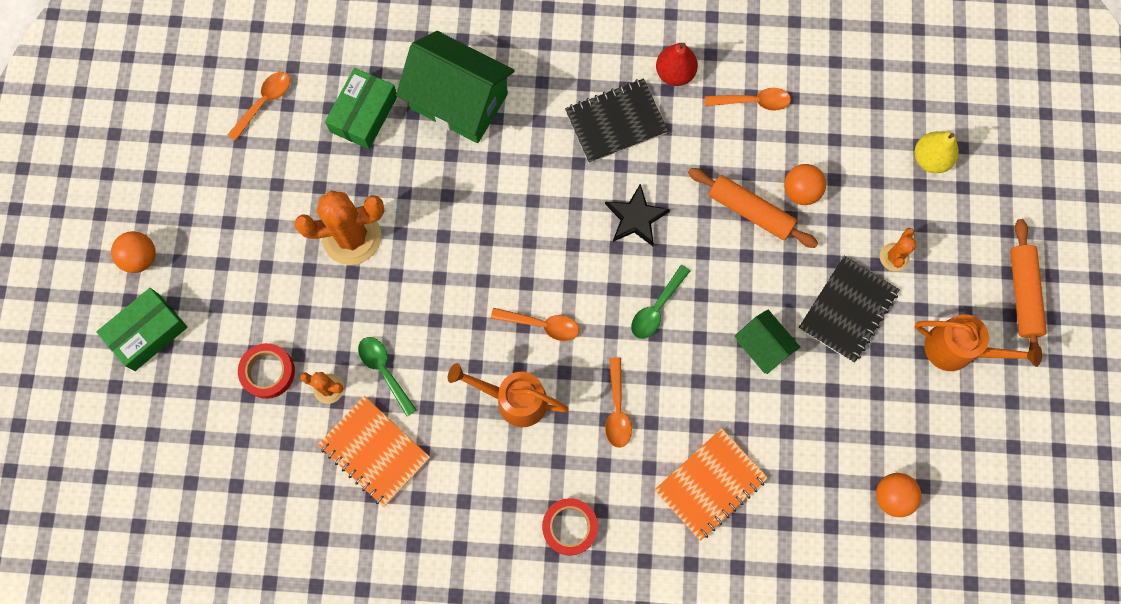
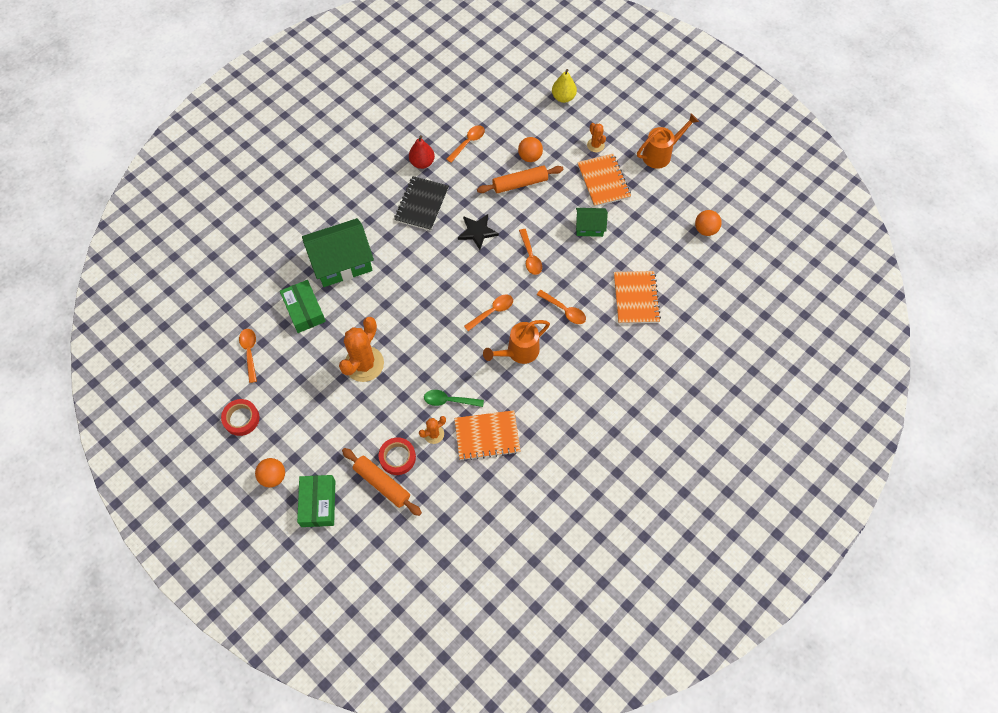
camera: 50 degrees left, 10 degrees down
red tape [542,498,598,555] -> red tape moved to [221,399,259,436]
green spoon [631,265,690,339] -> orange spoon [519,229,542,275]
black notebook [799,255,900,363] -> orange notebook [577,154,631,207]
orange rolling pin [1010,219,1047,366] -> orange rolling pin moved to [342,448,422,516]

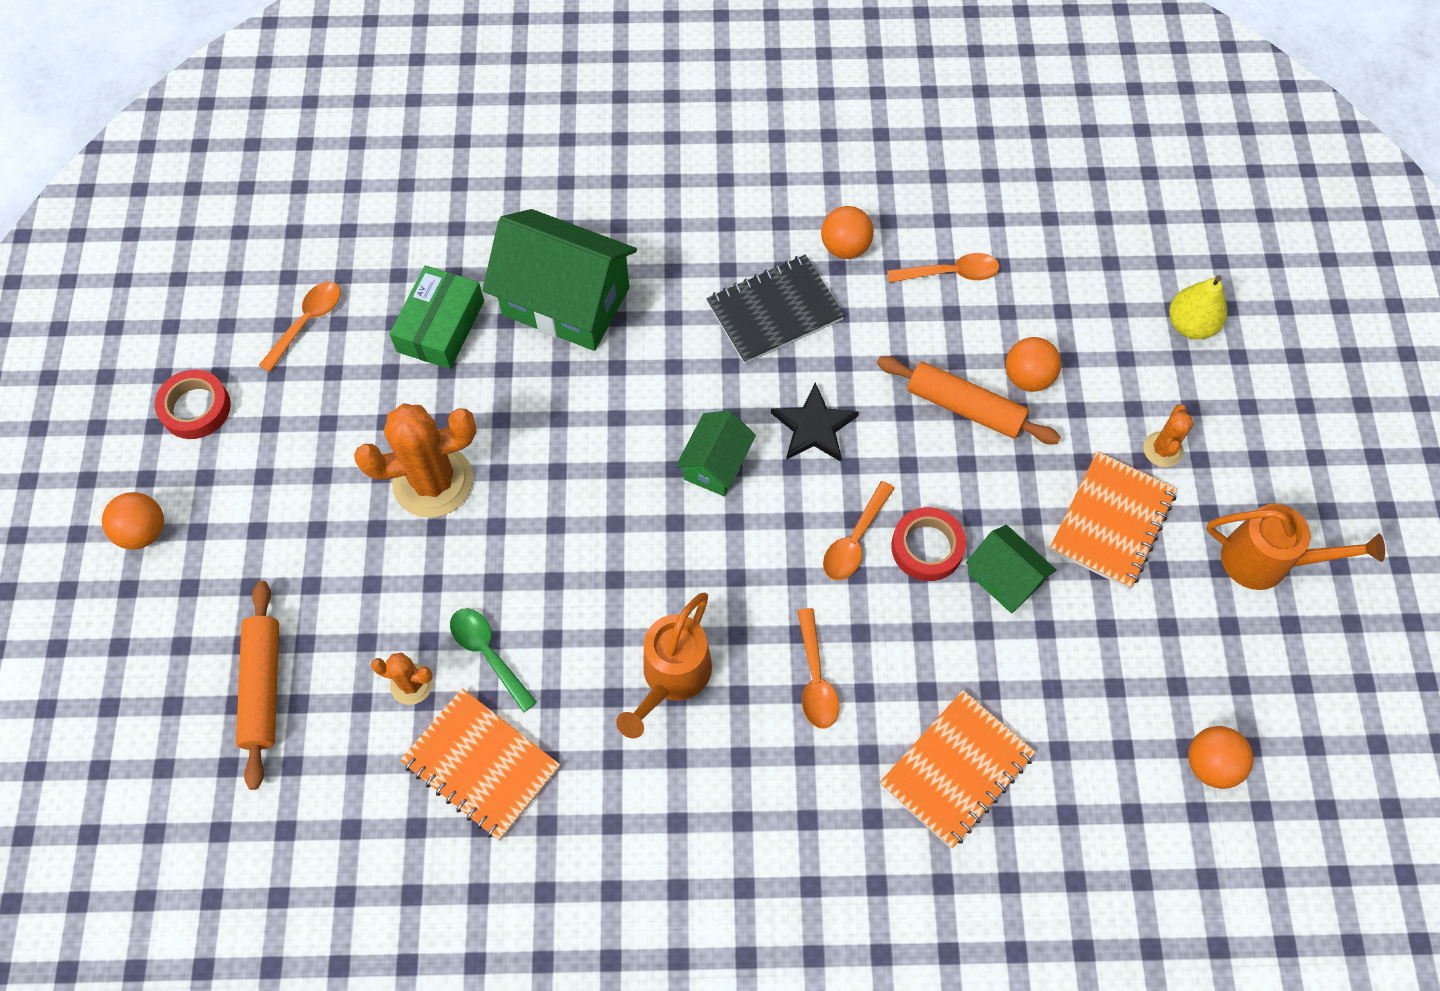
camera: 45 degrees right, 0 degrees up
green box [297,475,335,527] -> none
red tape [379,437,416,475] -> red tape moved to [891,507,966,581]
red pear [409,135,435,169] -> orange ball [821,206,874,259]
orange spoon [464,295,513,331] -> none
orange watering can [483,320,550,364] -> orange watering can turned 75 degrees counterclockwise [616,593,712,739]
none -> green house [676,410,756,496]

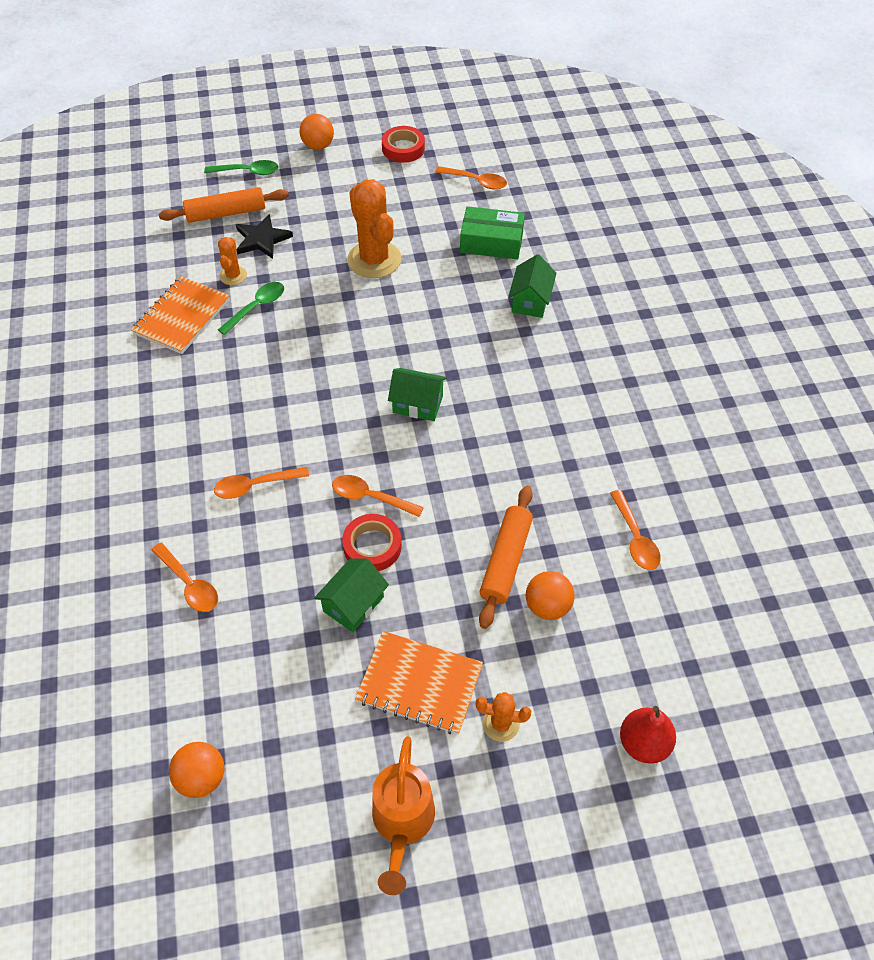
camera: 80 degrees right, 10 degrees down
green house [483,209,637,351] -> green house [508,254,556,318], size x0.53
orange watering can [616,593,712,739] -> none
black notebook [706,255,845,364] -> none
black star [771,382,859,462] -> black star moved to [236,214,293,259]
orange ball [821,206,874,259] -> none
orange notebook [880,690,1036,848] -> orange spoon [151,543,218,612]
yellow pear [1169,275,1227,339] -> red pear [620,706,676,764]
none -> green spoon [204,160,279,175]

